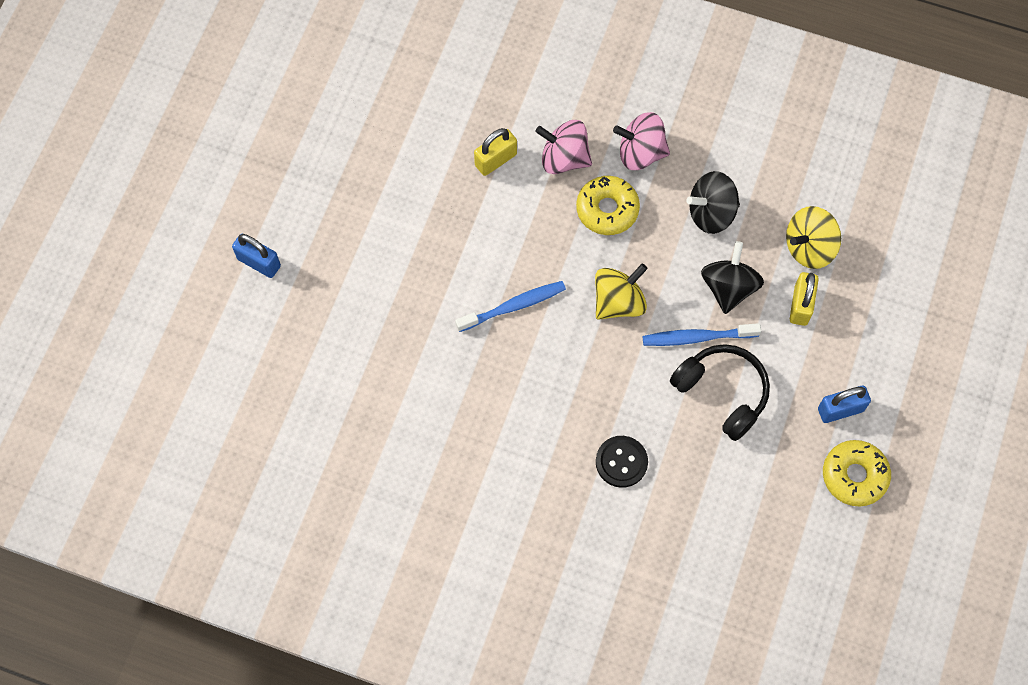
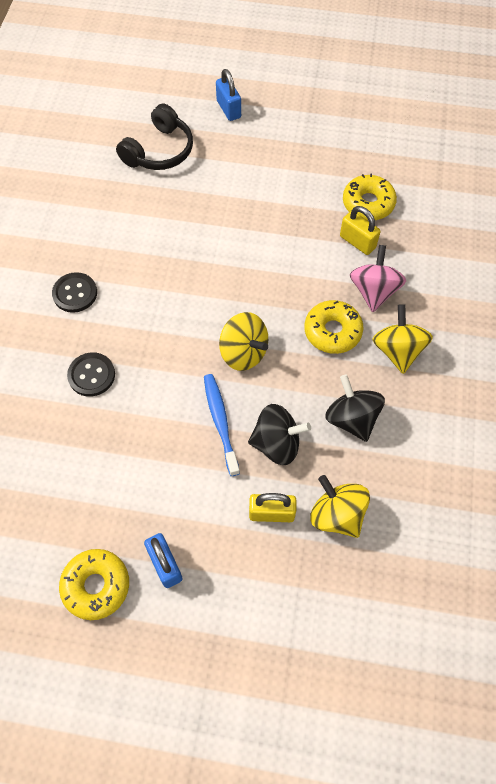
camera: 80 degrees right, 5 degrees down
blue padlock [232,234,281,278] -> blue padlock turned 45 degrees counterclockwise [216,69,241,121]
blue toothbrush [455,281,566,332] -> none
pink spinning top [613,112,670,170] -> yellow spinning top [372,304,433,374]
black headphones [670,344,770,441] -> black headphones moved to [116,103,193,170]
none -> black button [52,272,97,313]
none -> yellow donut [343,173,397,220]

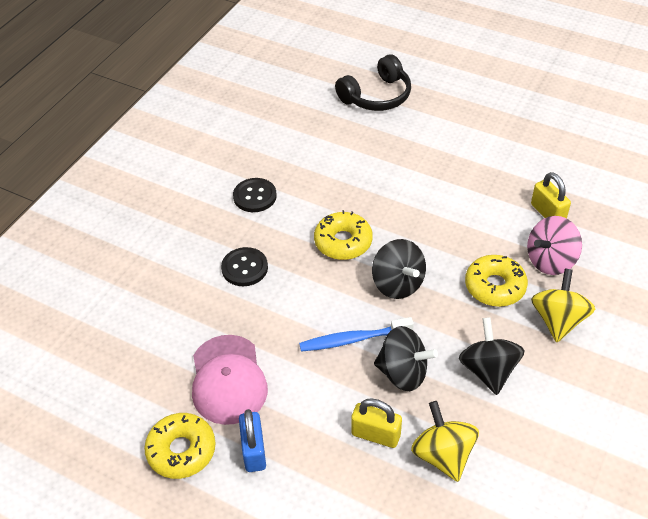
camera: 20 degrees right, 15 degrees down
blue toothbrush [204,374,240,476] -> blue toothbrush turned 105 degrees counterclockwise [299,317,414,352]
blue padlock [216,69,241,121] -> none
yellow spinning top [219,312,268,371] -> black spinning top [372,239,426,299]
yellow donut [343,173,397,220] -> yellow donut moved to [314,210,373,260]
pink spinning top [350,245,406,312] -> pink spinning top turned 150 degrees counterclockwise [527,216,582,275]
none -> pink cap [192,335,268,425]

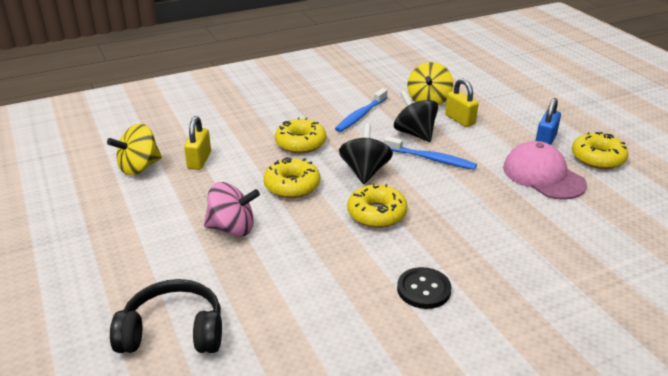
camera: 145 degrees left, 15 degrees down
pink cap [192,335,268,425] -> pink cap turned 60 degrees counterclockwise [503,141,587,200]
black button [221,247,268,286] -> none
black spinning top [459,317,525,395] -> blue toothbrush [335,88,387,132]
pink spinning top [527,216,582,275] -> pink spinning top moved to [204,182,260,237]
yellow spinning top [531,269,595,342] -> yellow spinning top moved to [107,123,162,175]
none -> yellow donut [264,157,320,198]

